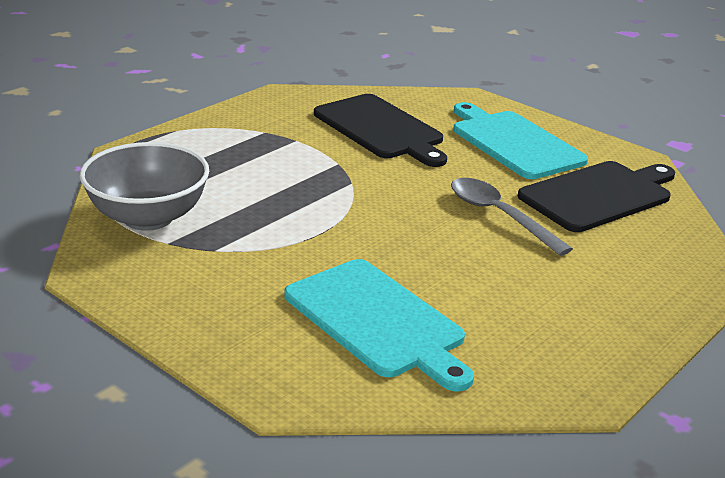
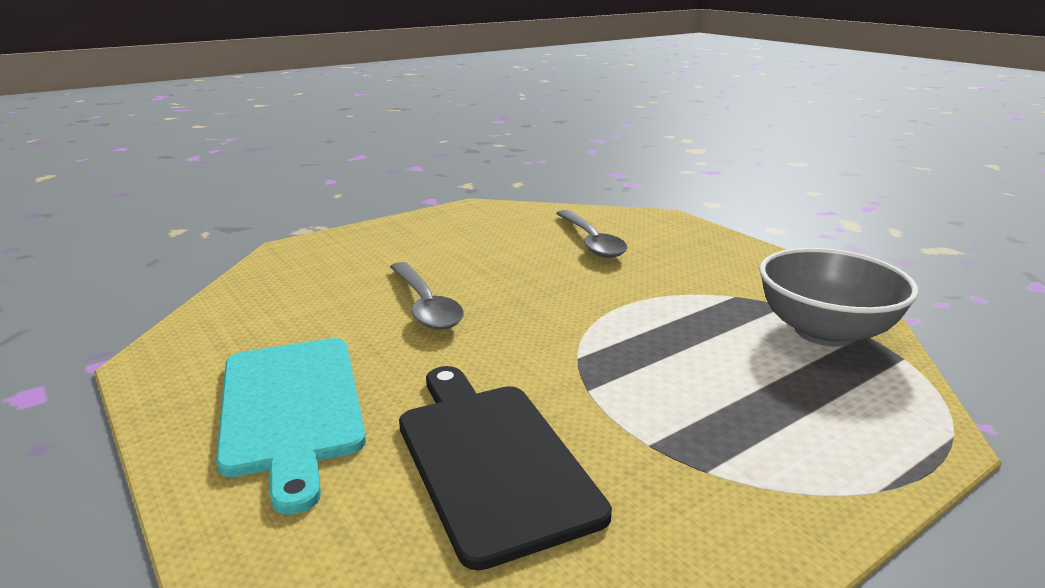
camera: 165 degrees left, 5 degrees down
turquoise cutting board [284,259,474,391] -> grey spoon [556,210,627,258]
black cutting board [518,161,675,232] -> none

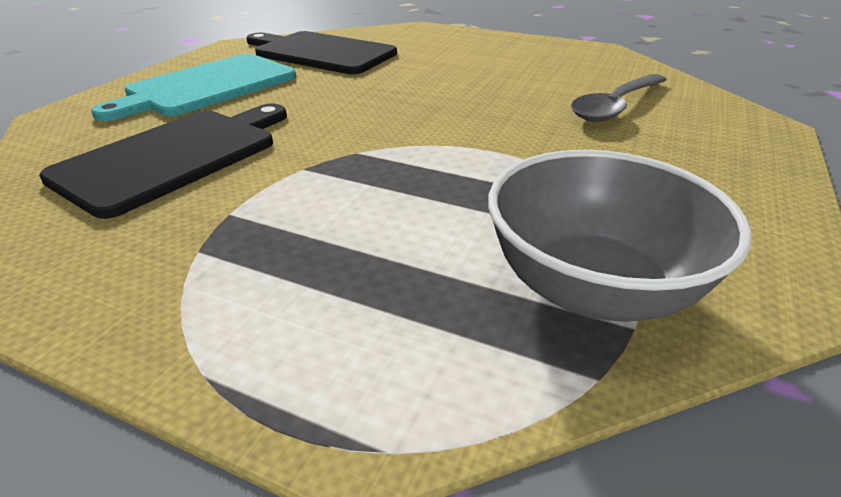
camera: 60 degrees right, 10 degrees up
grey spoon [390,262,464,330] -> none
none -> black cutting board [246,31,397,74]

